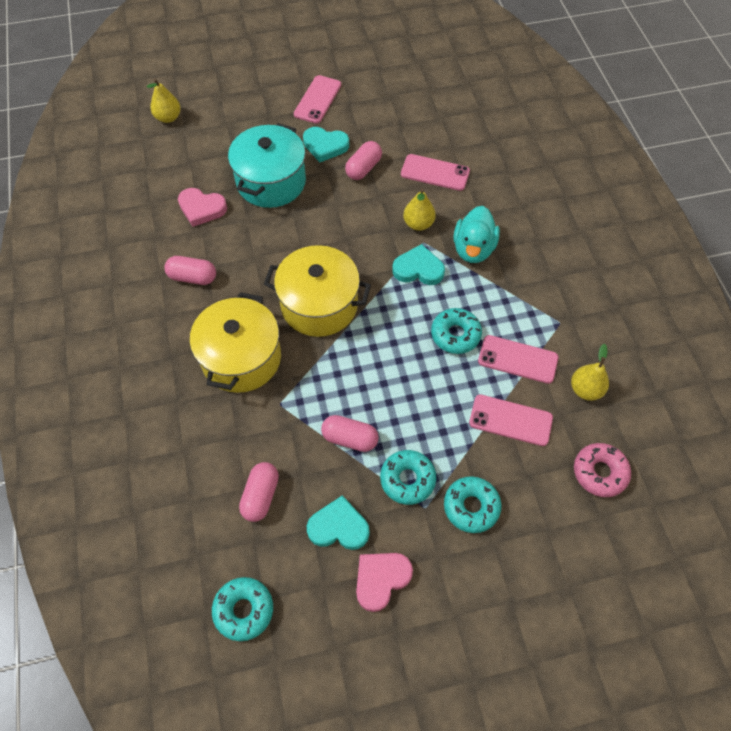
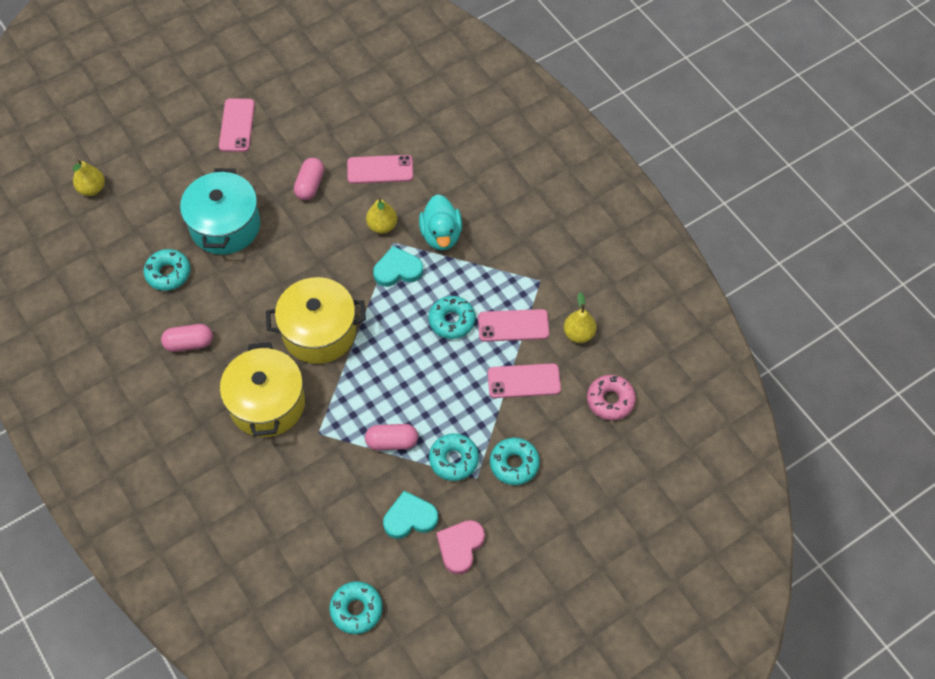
camera: 20 degrees left, 0 degrees up
pink heart [178,188,227,227] -> turquoise donut [144,249,190,291]
pink capsule [239,462,279,522] -> none
turquoise heart [303,127,349,162] -> none

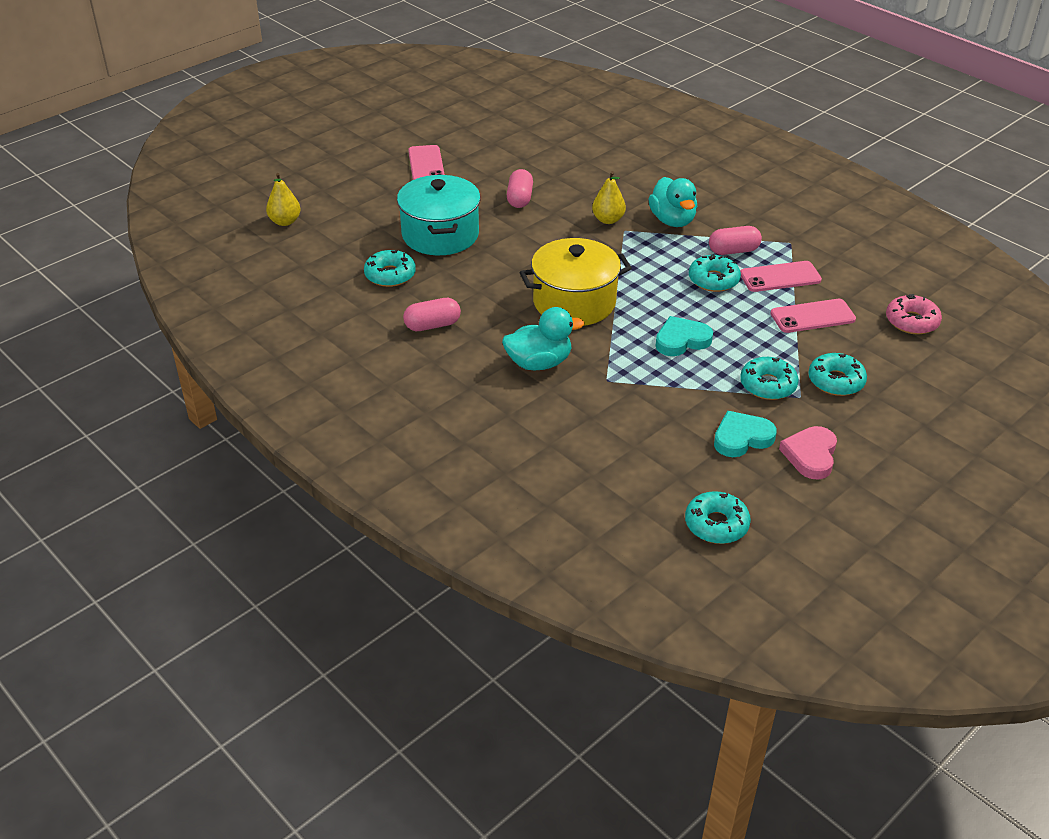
camera: 10 degrees left, 20 degrees down
yellow pot [220,342,305,437] -> turquoise duck [502,307,585,371]
pink phone [347,155,413,184] -> none
pink capsule [365,424,418,450] -> pink capsule moved to [709,226,762,255]
turquoise heart [373,246,423,287] -> turquoise heart moved to [656,316,713,356]
yellow pear [564,292,596,343] -> none

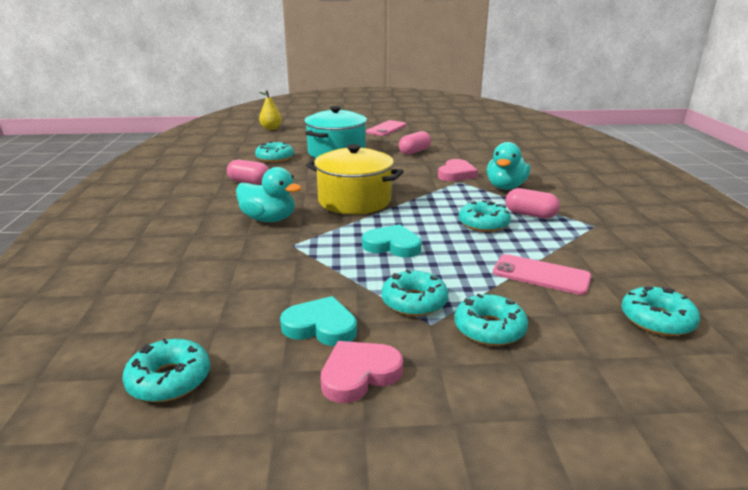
camera: 40 degrees right, 15 degrees down
yellow pear [592,171,626,224] -> pink heart [438,159,478,181]
pink phone [740,261,822,292] -> none
pink donut [886,294,942,334] -> turquoise donut [622,286,700,336]

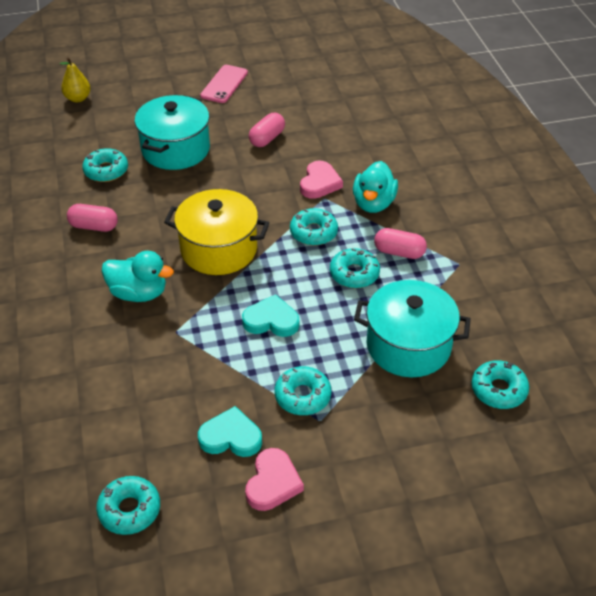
camera: 10 degrees left, 20 degrees up
pink heart [320,341,403,403] -> pink heart turned 150 degrees clockwise [245,448,304,511]
turquoise donut [454,294,528,346] -> turquoise donut moved to [290,208,338,246]
pink phone [493,254,591,295] -> turquoise pot [354,280,471,377]

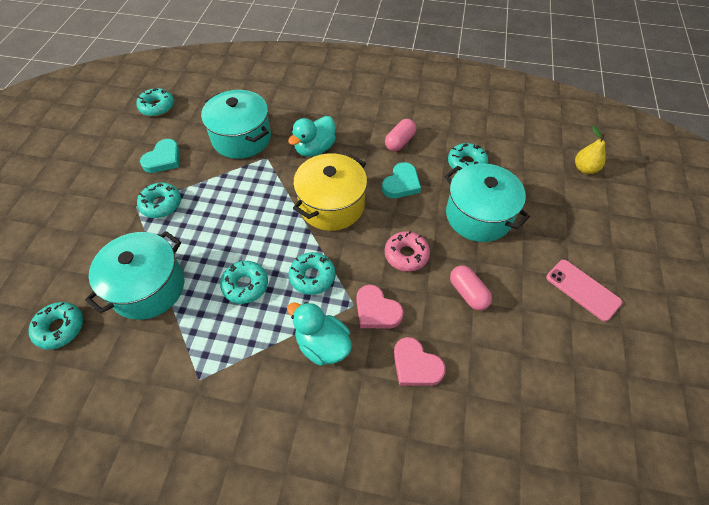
camera: 115 degrees right, 10 degrees up
turquoise heart [242,294,299,337] -> turquoise heart moved to [382,162,421,198]
pink heart [245,448,304,511] -> pink heart moved to [394,337,446,386]
pink capsule [374,228,427,259] -> none
none -> turquoise pot [201,90,271,159]
none -> pink donut [385,231,430,272]

